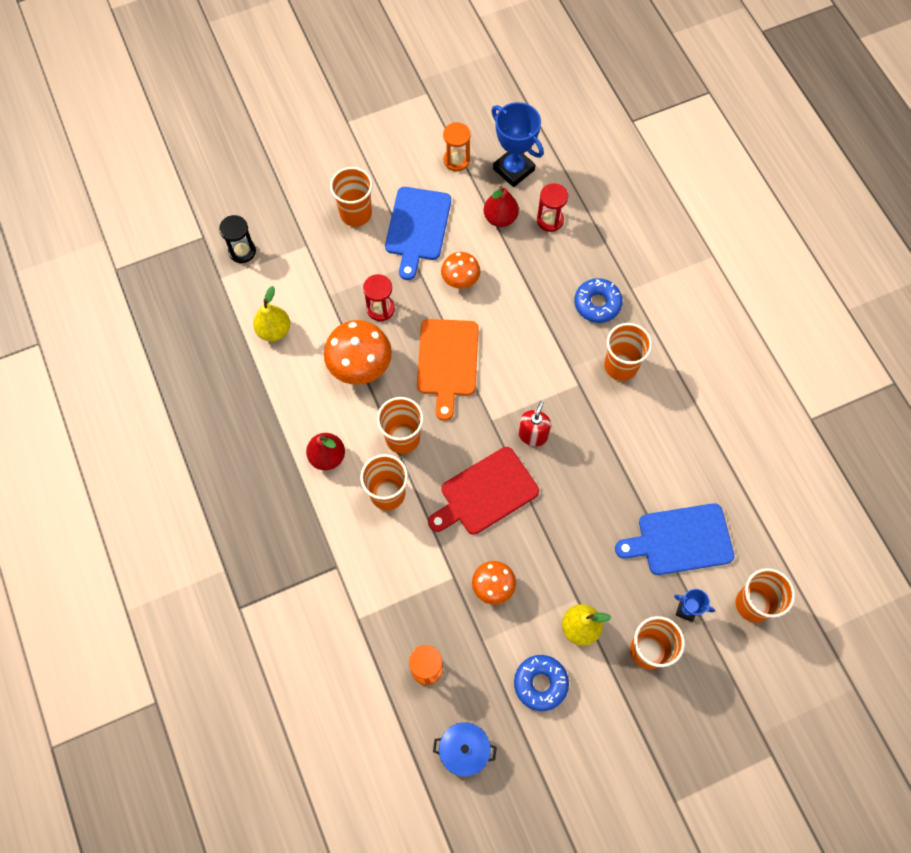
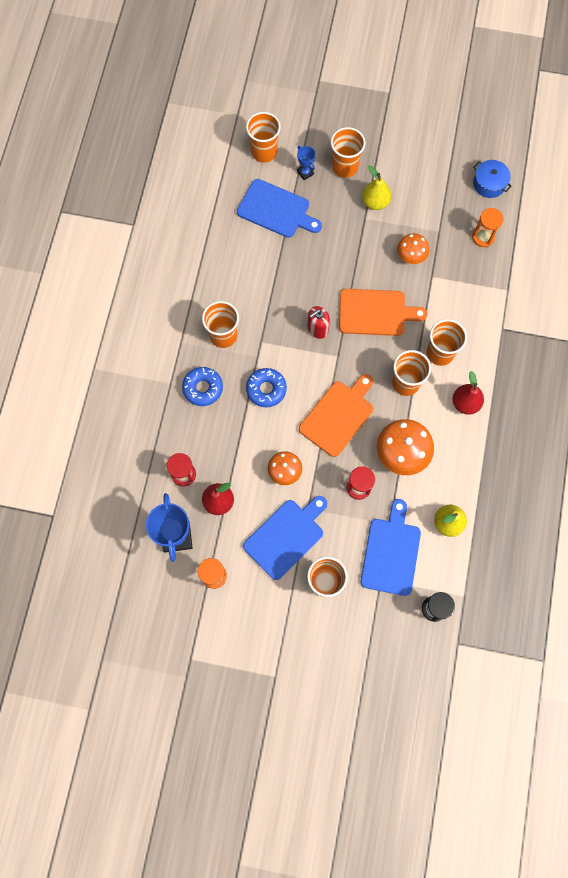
camera: 145 degrees left, 5 degrees up
red cutting board [428,447,539,535] -> orange cutting board [339,289,427,336]
blue donut [514,655,569,711] -> blue donut moved to [246,368,287,407]
none -> blue cutting board [361,499,421,596]

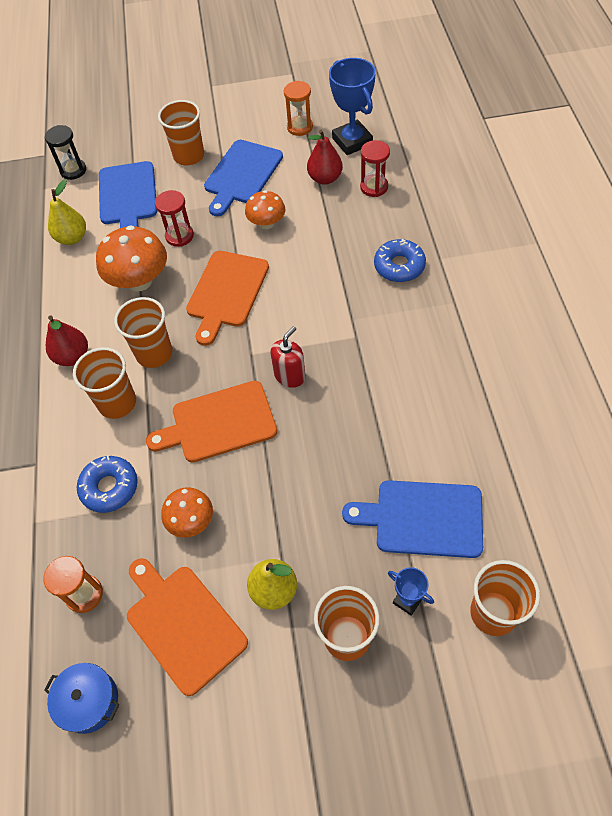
camera: 165 degrees right, 15 degrees down
orange cup [202,301,239,348] -> none
blue donut [246,368,287,407] -> blue donut moved to [77,456,138,513]
none -> orange cutting board [127,558,248,696]

